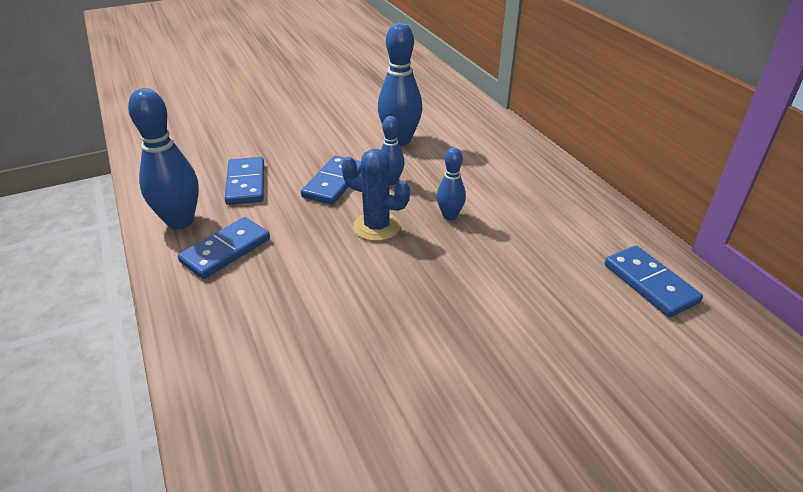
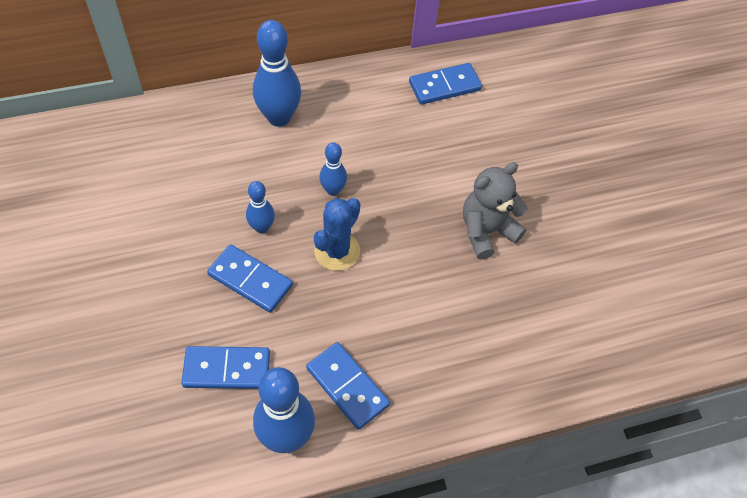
camera: 85 degrees left, 20 degrees up
blue bowling pin [378,23,423,146] -> blue bowling pin moved to [253,20,301,127]
none -> grey teddy bear [463,162,528,260]

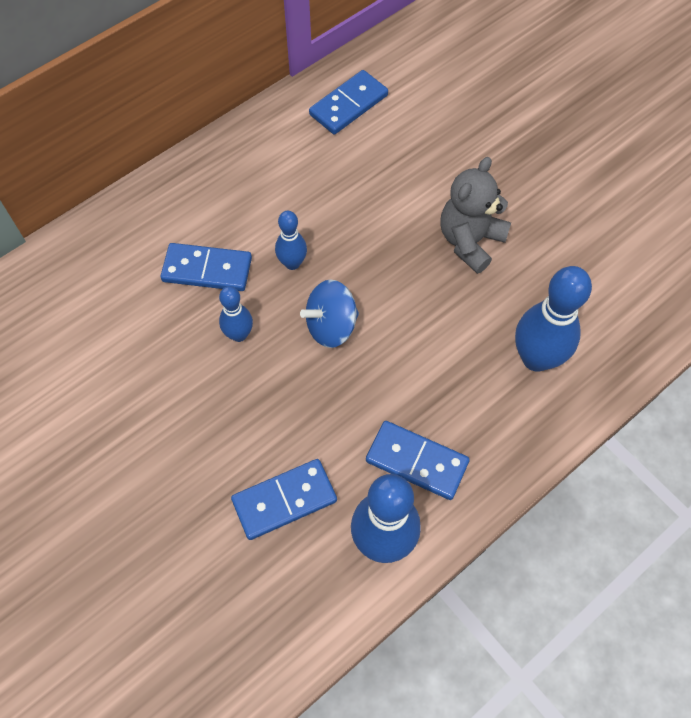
camera: 20 degrees left, 5 degrees up
blue domino [207,244,293,313] -> blue domino moved to [160,243,252,291]
blue bowling pin [253,20,301,127] -> blue bowling pin moved to [515,266,592,372]
blue cactus [314,198,360,271] -> blue spinning top [300,279,359,348]

